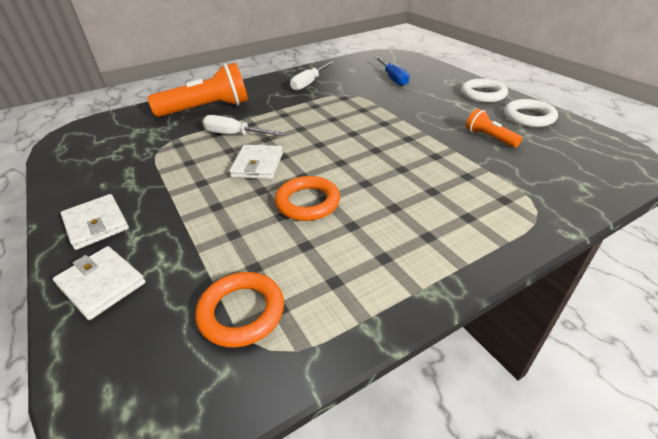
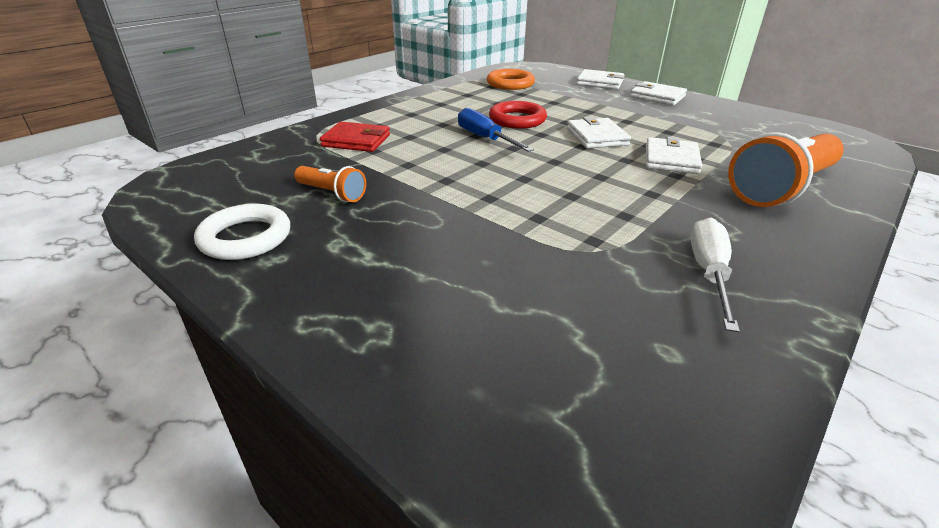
camera: 160 degrees right, 5 degrees down
white screwdriver [202,115,286,136] -> white wallet [646,137,702,174]
orange ring [275,176,340,221] -> red ring [489,101,547,129]
blue screwdriver [375,57,409,86] -> blue screwdriver moved to [458,108,534,152]
white ring [461,79,508,102] -> none
none -> red wallet [320,122,390,152]

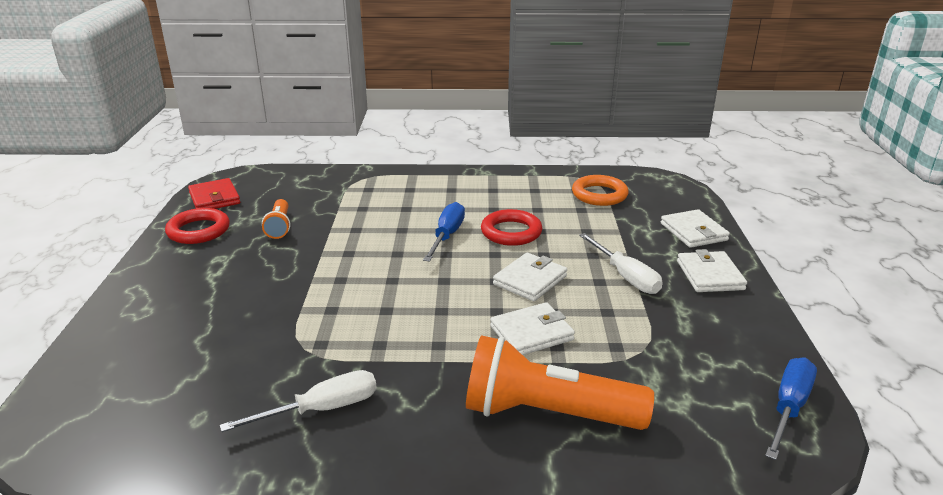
camera: 50 degrees right, 5 degrees down
white ring [194,204,290,260] -> red ring [165,208,230,244]
red wallet [320,122,390,152] -> red wallet moved to [188,178,240,209]
none -> white screwdriver [579,233,663,294]
none -> blue screwdriver [765,357,817,460]

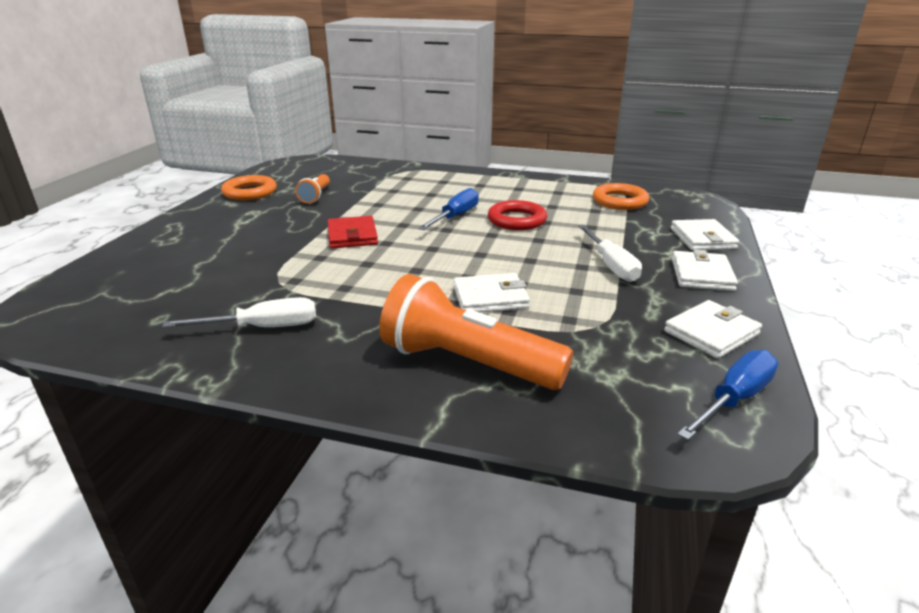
camera: 15 degrees right, 0 degrees up
red ring [165,208,230,244] -> orange ring [221,175,277,200]
red wallet [188,178,240,209] -> red wallet moved to [328,216,378,249]
white wallet [493,253,567,301] -> white wallet moved to [664,300,762,358]

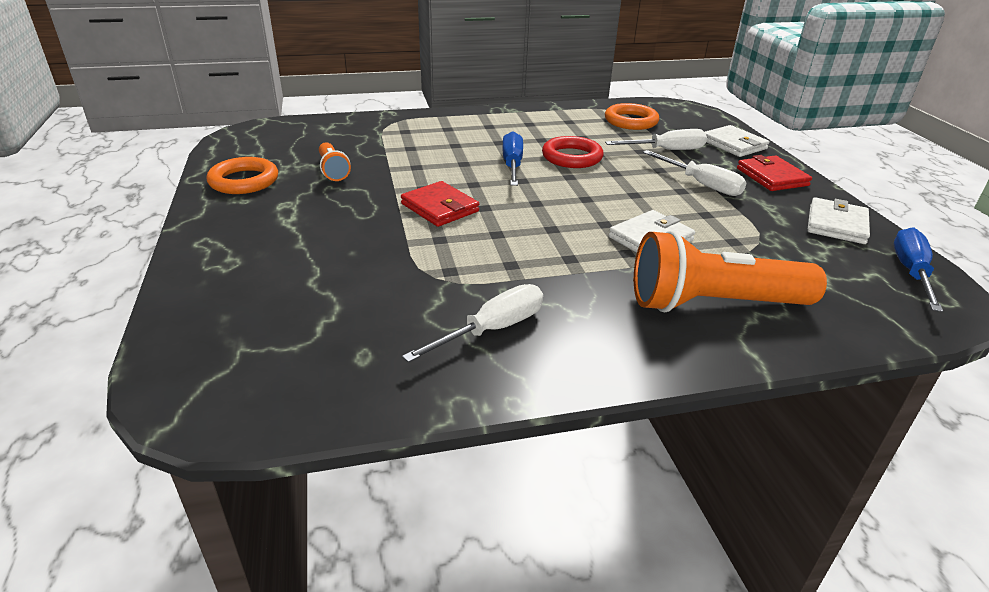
camera: 30 degrees left, 5 degrees up
white wallet [672,249,738,291] -> red wallet [737,155,812,191]
none -> white screwdriver [605,129,707,150]

